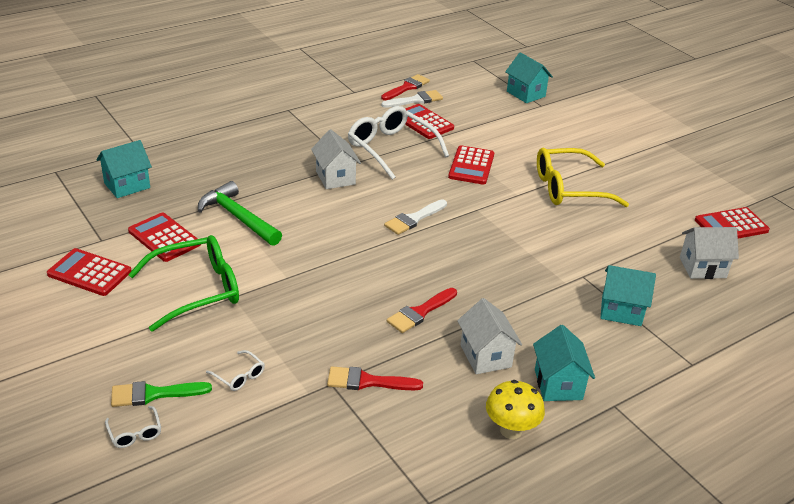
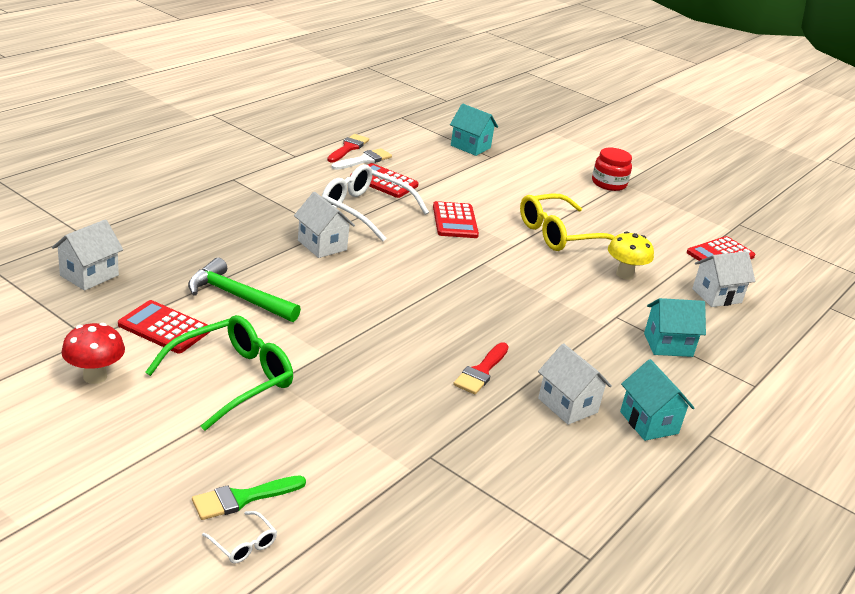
camera: 20 degrees left, 5 degrees down
red calculator [47,248,131,296] -> red mushroom [61,323,125,384]
turquoise house [96,140,152,198] -> white house [52,219,123,291]
white glasses [206,350,265,391] -> none
red brush [327,367,423,390] -> none
white brush [384,199,447,235] -> none
yellow mushroom [486,380,545,439] -> yellow mushroom moved to [608,231,654,279]
none -> red jar [592,148,632,191]

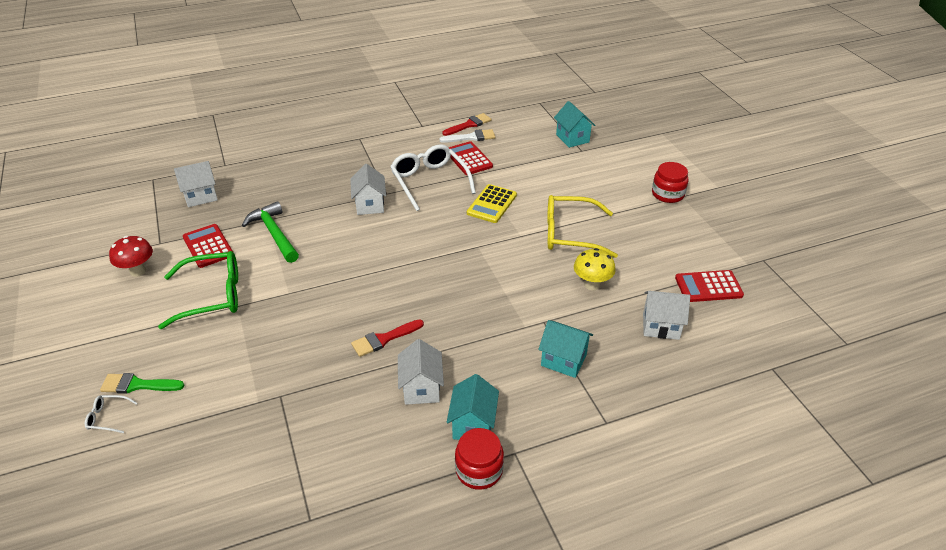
camera: 35 degrees right, 10 degrees up
white glasses [202,511,277,564] -> white glasses turned 105 degrees clockwise [85,395,137,433]
red calculator [433,201,479,238] -> yellow calculator [467,184,517,223]
none -> red jar [455,428,504,490]

